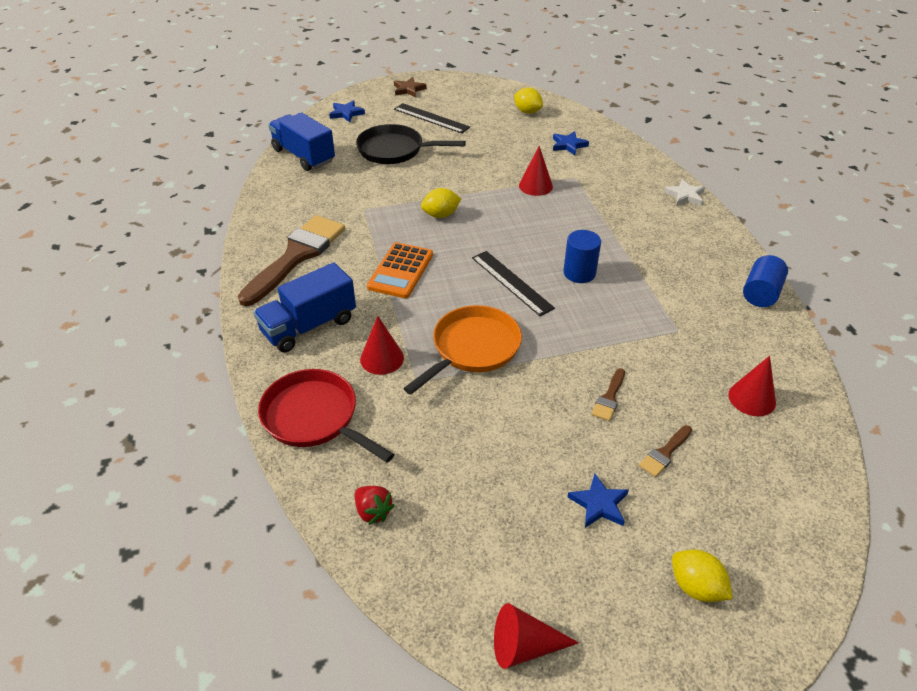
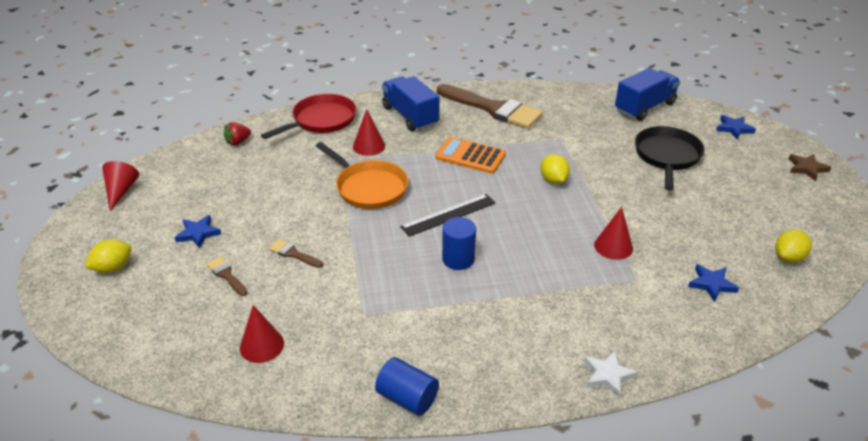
camera: 95 degrees right, 5 degrees down
black ruler [394,103,470,133] -> none

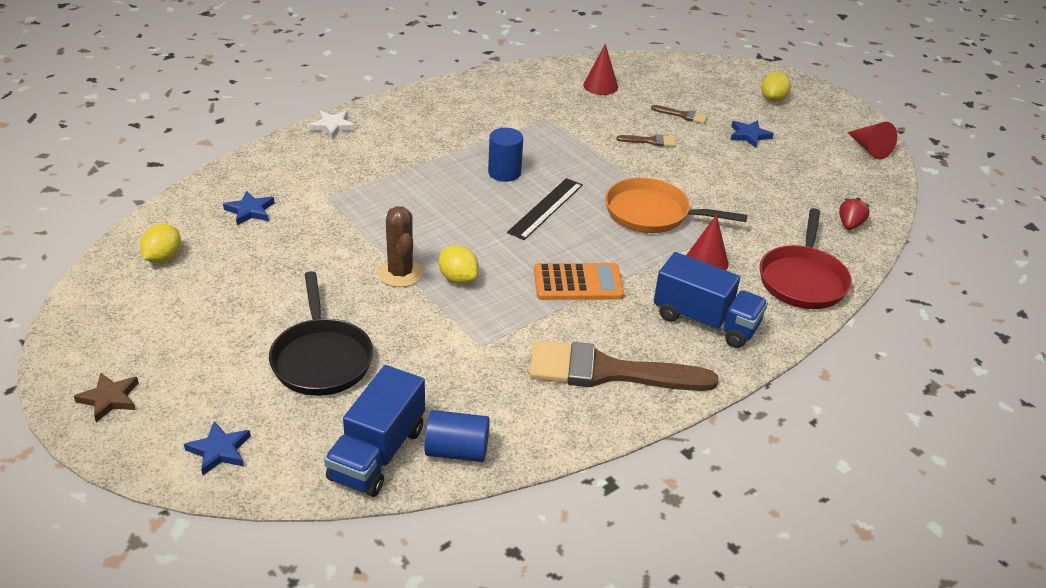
camera: 150 degrees right, 0 degrees up
blue cylinder [375,357,439,416] -> blue cylinder moved to [424,410,490,462]
red cone [594,207,633,260] -> none
none -> brown cactus [378,206,423,287]

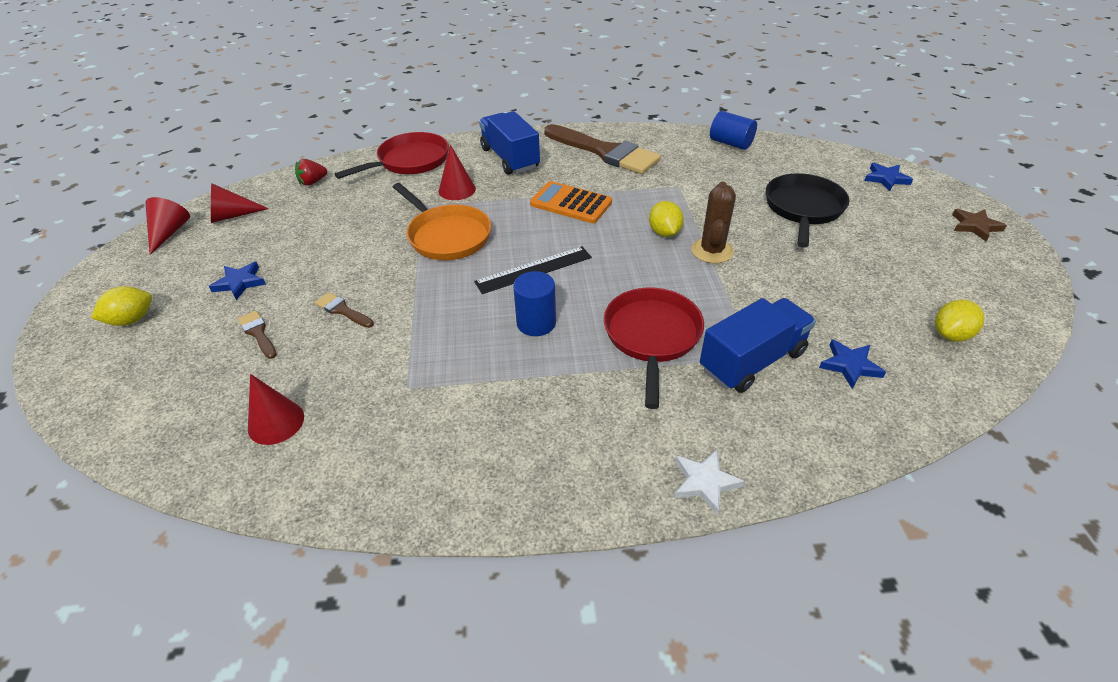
camera: 145 degrees left, 5 degrees up
blue truck [324,365,425,497] -> blue truck moved to [700,298,816,393]
none -> red cone [211,183,269,223]
none -> red pan [604,288,704,409]

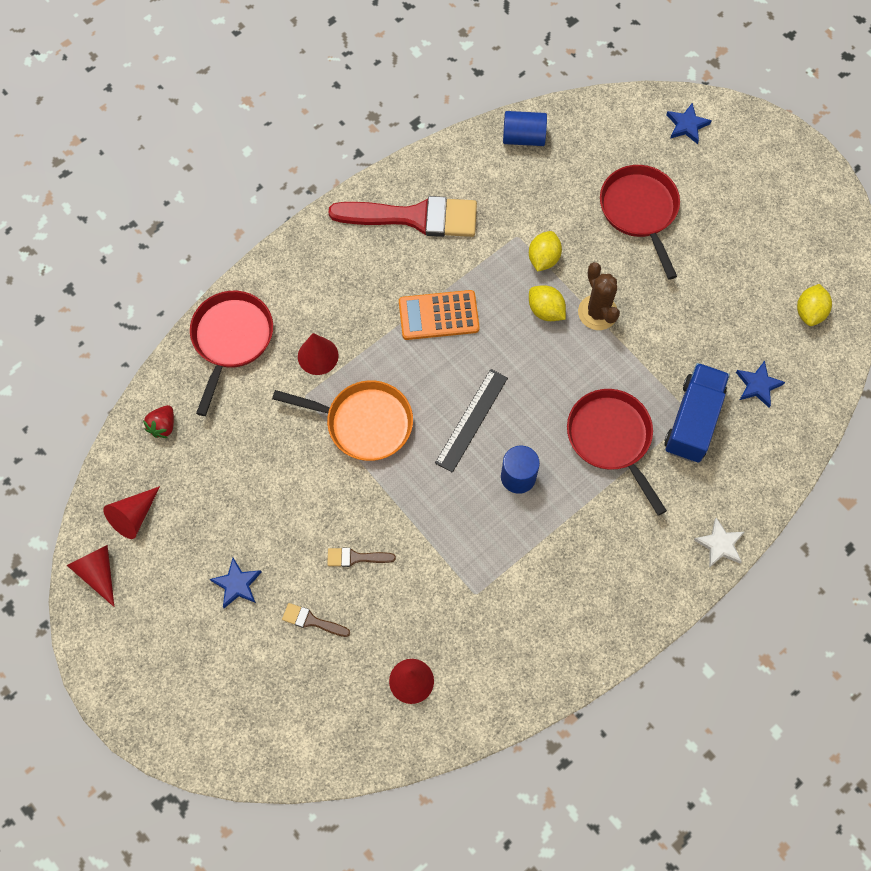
camera: 35 degrees left, 25 degrees up
yellow lemon [91,286,152,326] -> yellow lemon moved to [529,231,562,272]
blue truck [479,111,540,175] -> none
brown brush [544,124,661,174] -> red brush [328,196,477,237]
black pan [766,173,850,248] -> red pan [600,165,680,279]
brown star [952,209,1007,241] -> none

